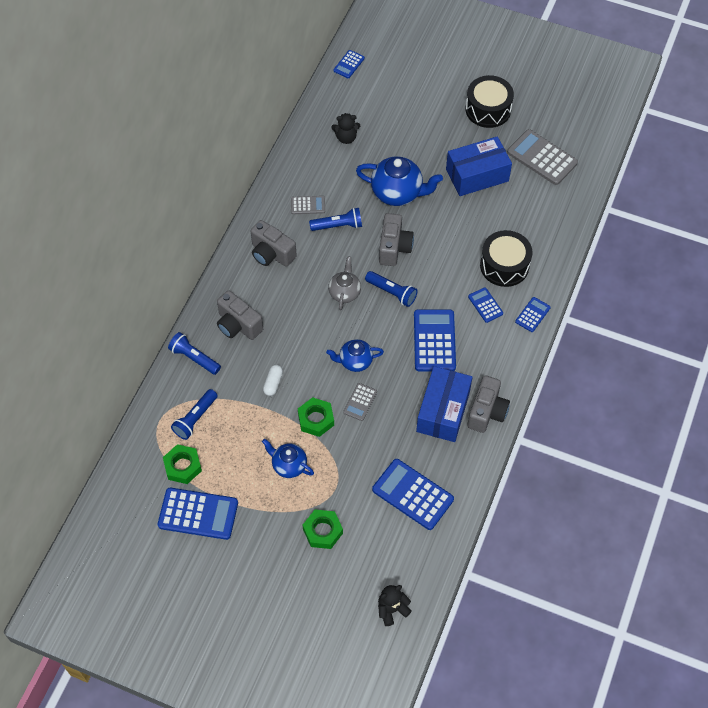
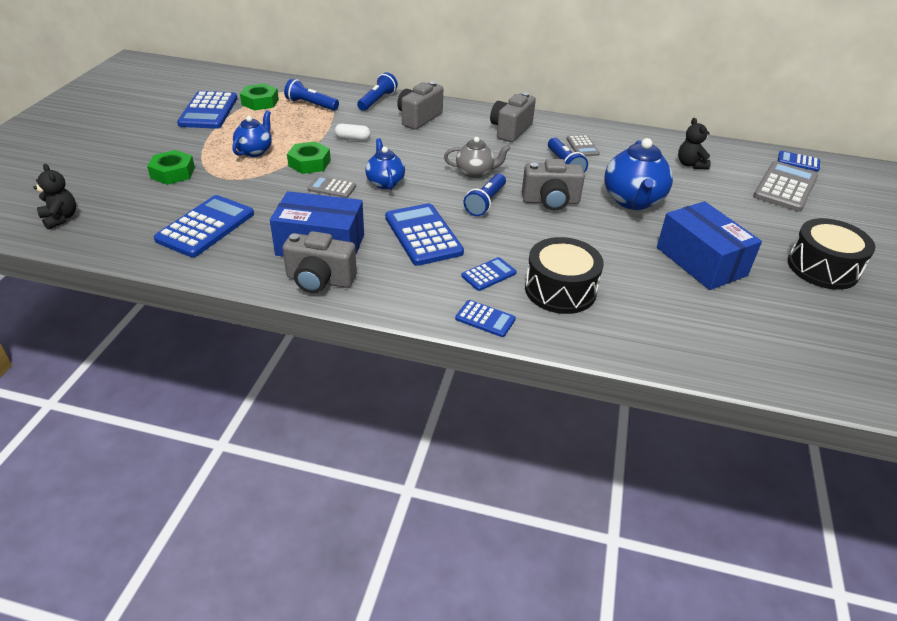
camera: 80 degrees right, 20 degrees down
blue calculator [414,309,456,371] -> blue calculator turned 105 degrees counterclockwise [385,203,464,266]
grey calculator [507,129,578,185] -> grey calculator moved to [753,161,818,212]

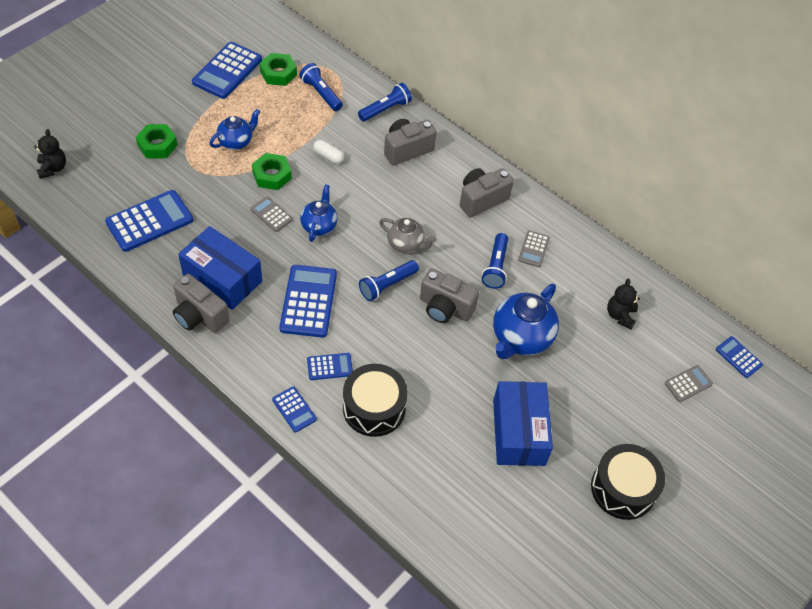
camera: 25 degrees right, 15 degrees up
grey calculator [753,161,818,212] -> grey calculator [665,365,713,402], size x0.53

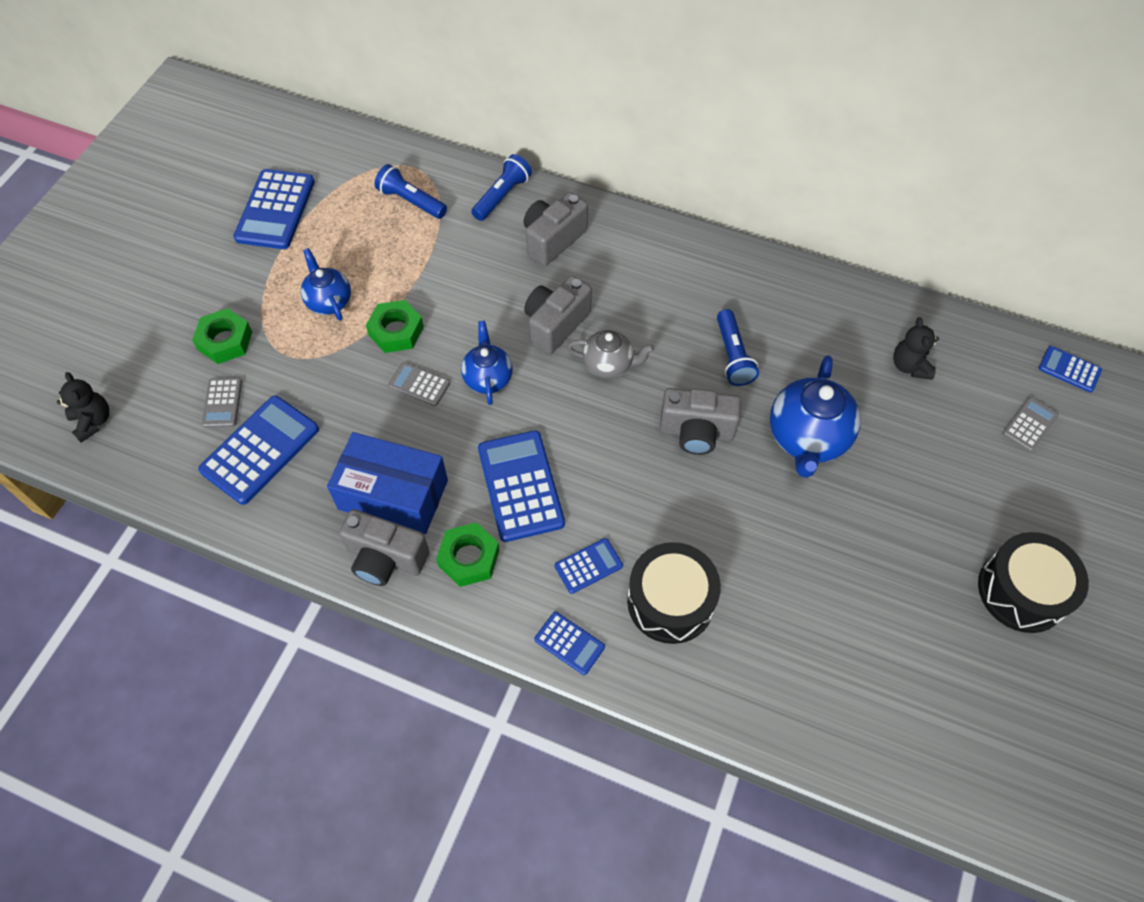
camera: 15 degrees left, 5 degrees up
blue teapot [209,109,260,150] -> blue teapot turned 60 degrees counterclockwise [301,248,351,321]
green nut [259,53,297,86] -> green nut moved to [436,522,500,587]
white capsule [313,140,344,164] -> none
blue flashlight [359,260,419,301] -> none
grey camera [460,168,514,218] -> grey camera moved to [524,276,592,355]
blue box [493,381,553,466] -> none
grey calculator [518,230,550,267] -> grey calculator moved to [202,377,242,428]

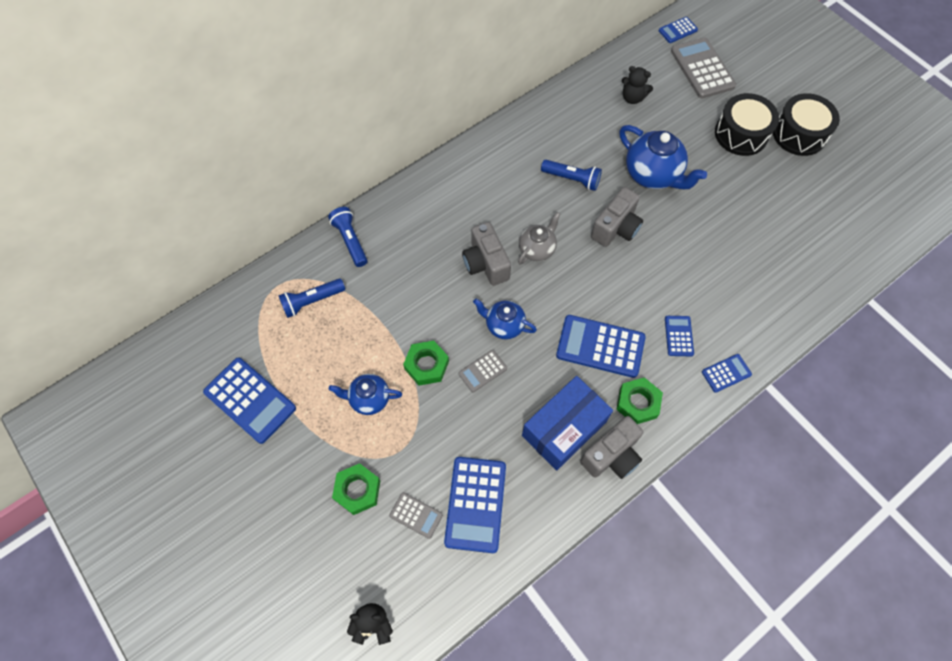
camera: 60 degrees left, 5 degrees up
blue calculator [198,396,319,505] -> blue calculator turned 150 degrees counterclockwise [444,457,506,553]
grey camera [524,192,588,266] -> none
black drum [627,542,721,644] -> black drum moved to [715,93,779,156]
grey calculator [1002,397,1059,452] -> grey calculator [671,38,736,98], size x1.90

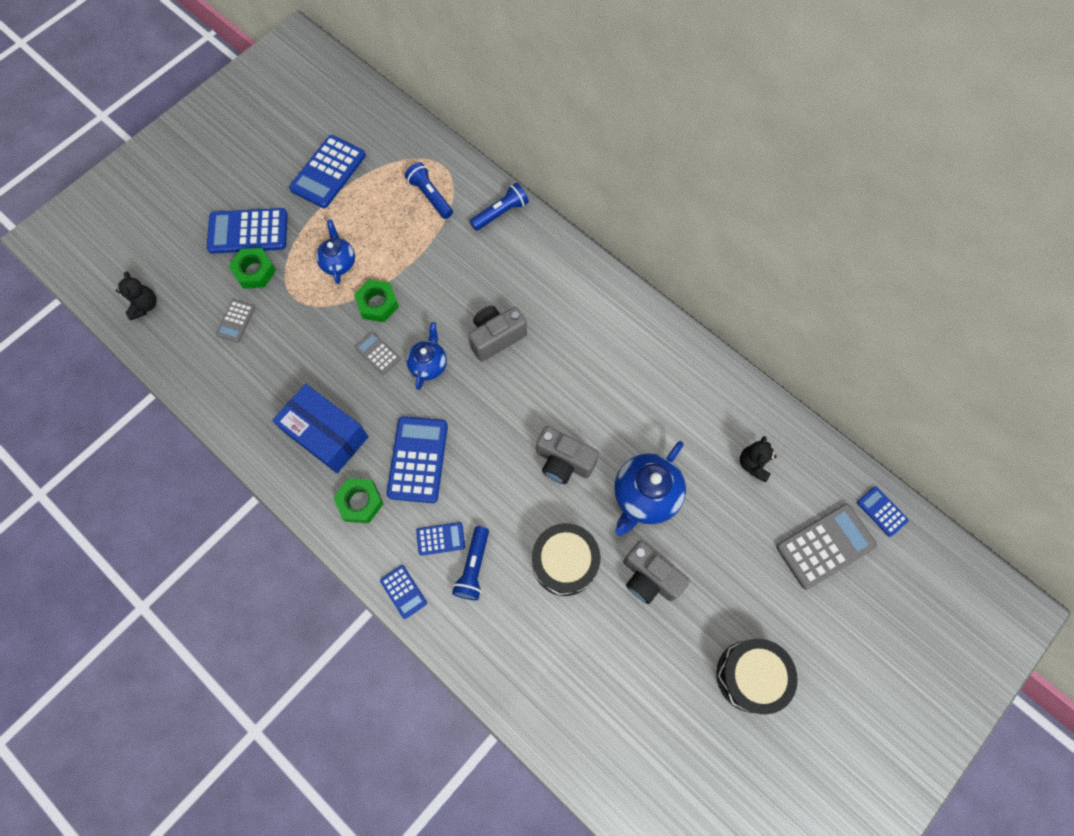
camera: 80 degrees right, 5 degrees up
blue calculator [444,457,506,553] -> blue calculator moved to [207,208,288,254]
grey teapot [518,212,561,265] -> none
blue flashlight [541,160,602,191] -> blue flashlight moved to [452,526,489,600]
grey camera [580,416,643,479] -> grey camera moved to [623,540,690,604]
black drum [715,93,779,156] -> black drum moved to [532,523,600,596]

